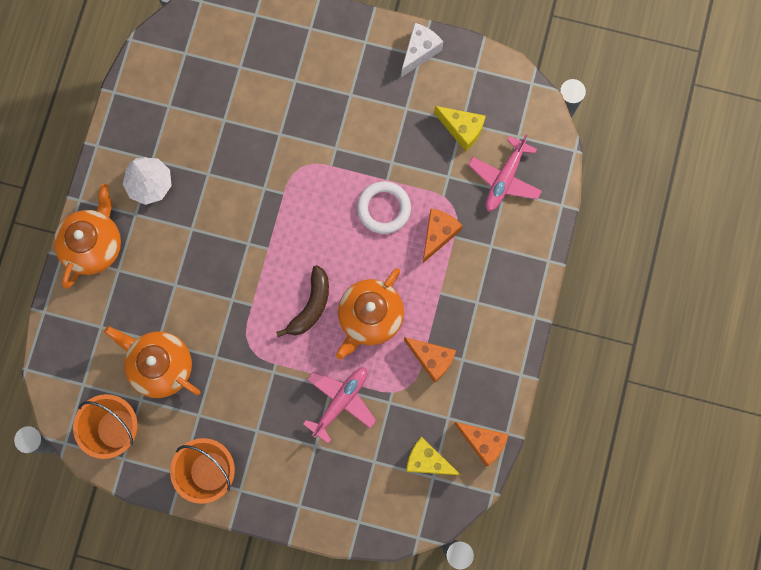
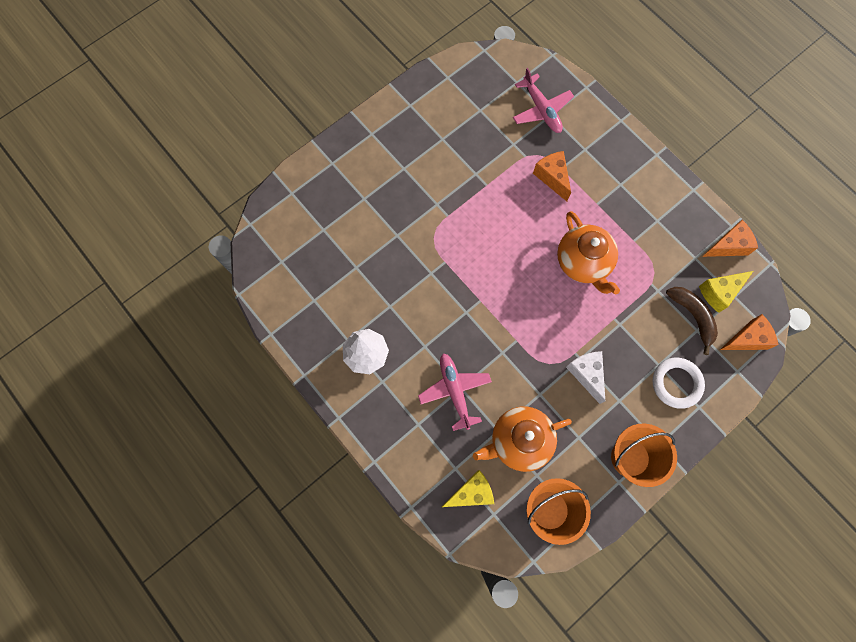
camera: 55 degrees left, 5 degrees down
orange teapot [54,184,121,289] -> none
brown banana [276,265,329,337] -> brown banana moved to [666,287,718,355]
pink plane [303,368,376,444] -> pink plane moved to [418,353,492,431]
white ring [357,181,411,234] -> white ring moved to [653,358,705,409]
white cheese [401,23,443,77] -> white cheese moved to [566,351,605,404]
orange cheese [404,337,456,383] -> orange cheese moved to [720,314,779,350]
yellow cheese [434,106,486,151] -> yellow cheese moved to [442,470,494,507]

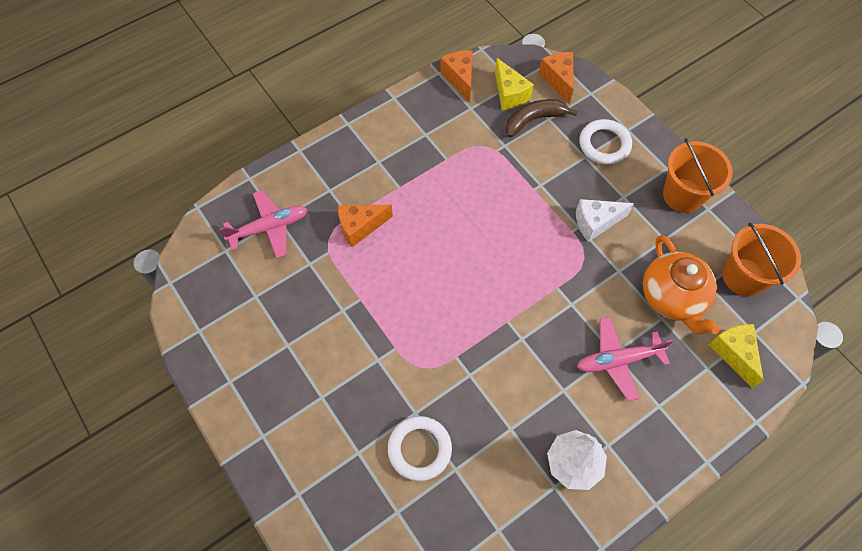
camera: 85 degrees left, 10 degrees down
orange teapot [557,211,620,294] -> none
none -> white ring [388,416,452,481]

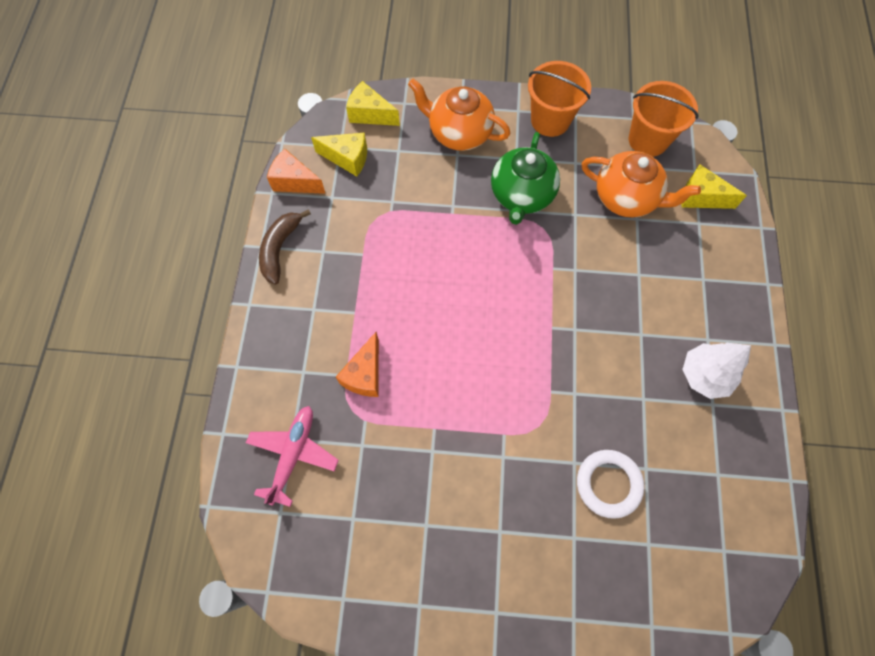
camera: 50 degrees left, 5 degrees up
brown banana [505,99,578,137] -> brown banana moved to [259,209,311,285]
orange cheese [539,52,573,104] -> yellow cheese [346,81,400,126]
white cheese [576,199,634,242] -> green teapot [491,132,560,225]
pink plane [577,317,673,401] -> none
white ring [579,119,632,165] -> orange teapot [408,79,511,151]

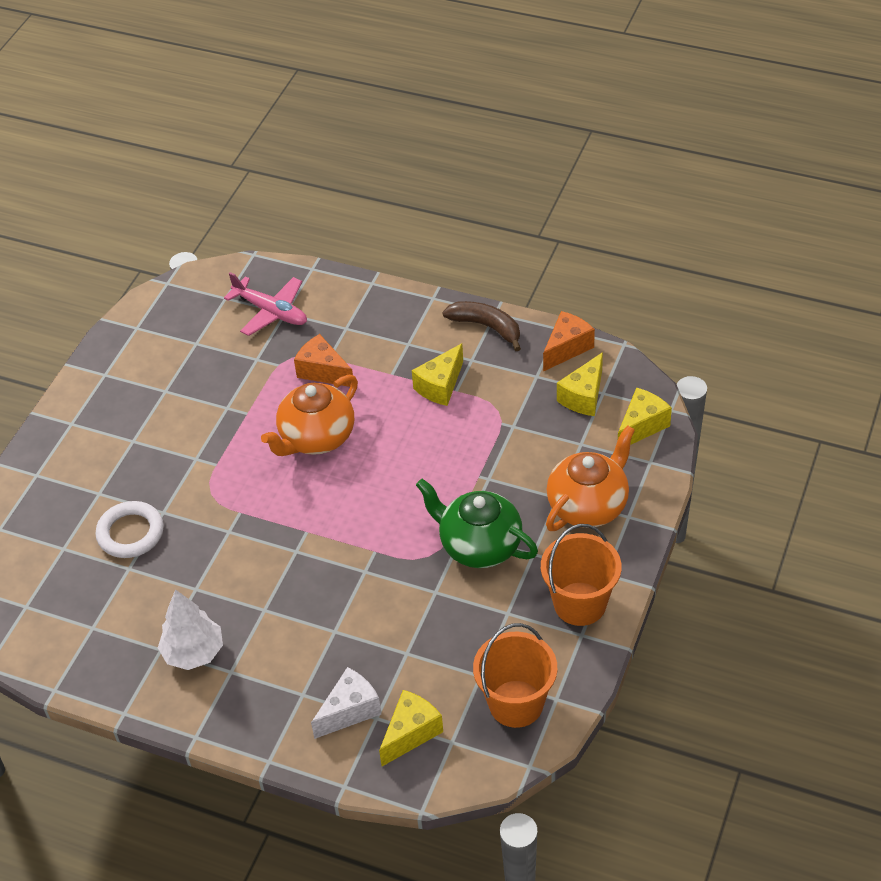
camera: 110 degrees right, 20 degrees down
orange teapot [582,151,701,217] -> orange teapot moved to [261,375,358,456]
none -> white cheese [311,667,381,739]
none -> yellow cheese [412,343,463,406]

